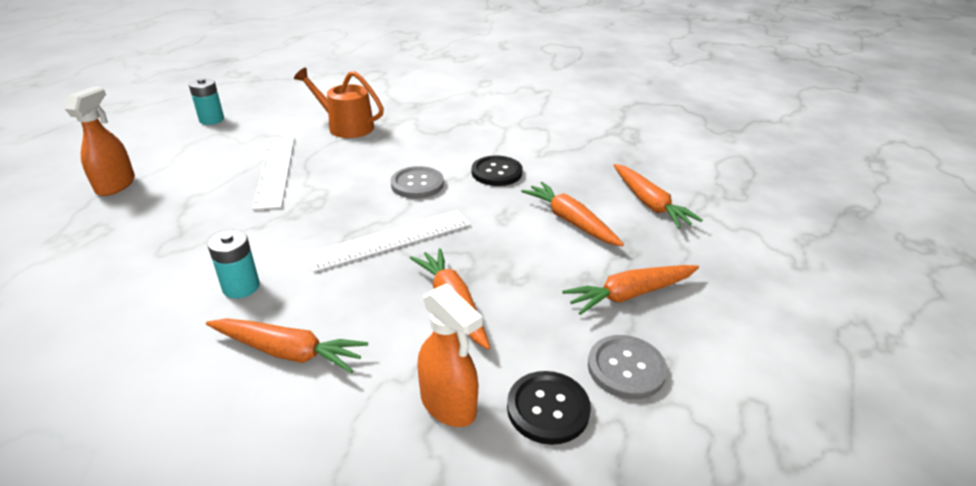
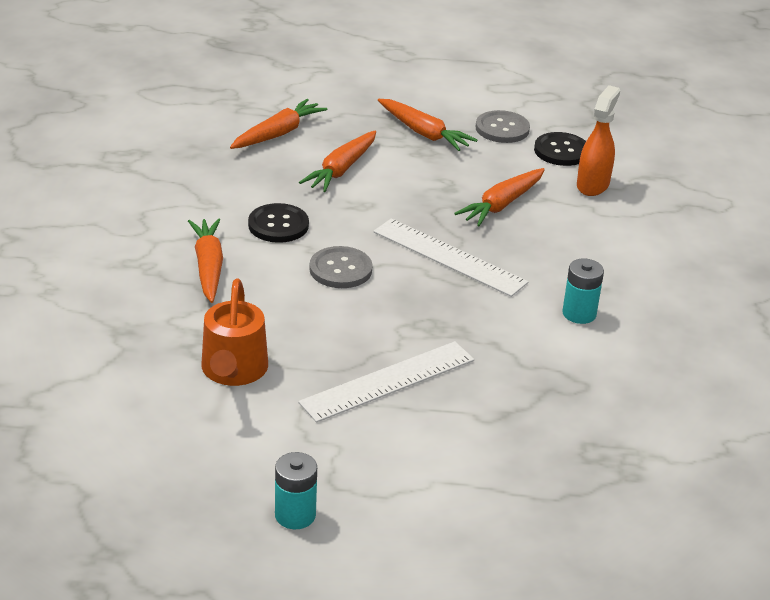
camera: 115 degrees left, 0 degrees up
orange spray bottle [65,86,135,196] -> none
orange carrot [206,318,368,373] -> orange carrot moved to [188,218,223,303]

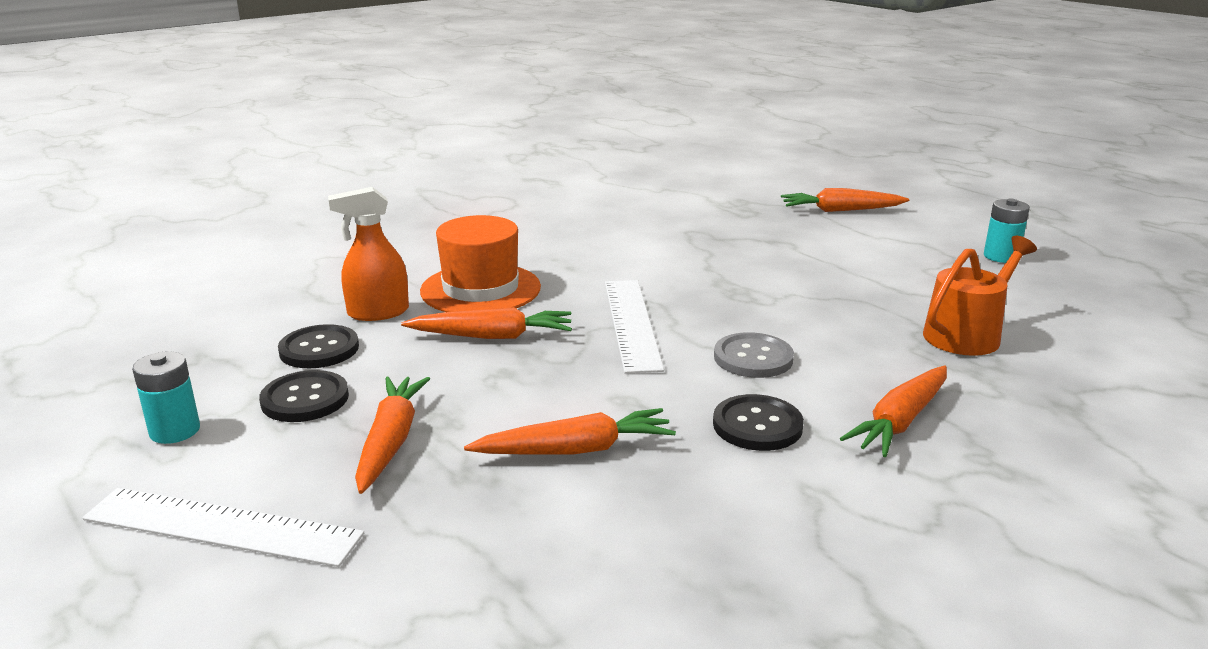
camera: 130 degrees left, 10 degrees down
orange carrot [230,99,328,149] -> orange carrot moved to [781,188,909,212]
white ruler [298,341,474,423] -> white ruler moved to [83,488,364,567]
grey button [476,110,530,143] -> black button [259,370,349,422]
turquoise battery [562,259,604,324] -> turquoise battery moved to [132,351,200,444]
none -> orange hat [420,215,541,312]

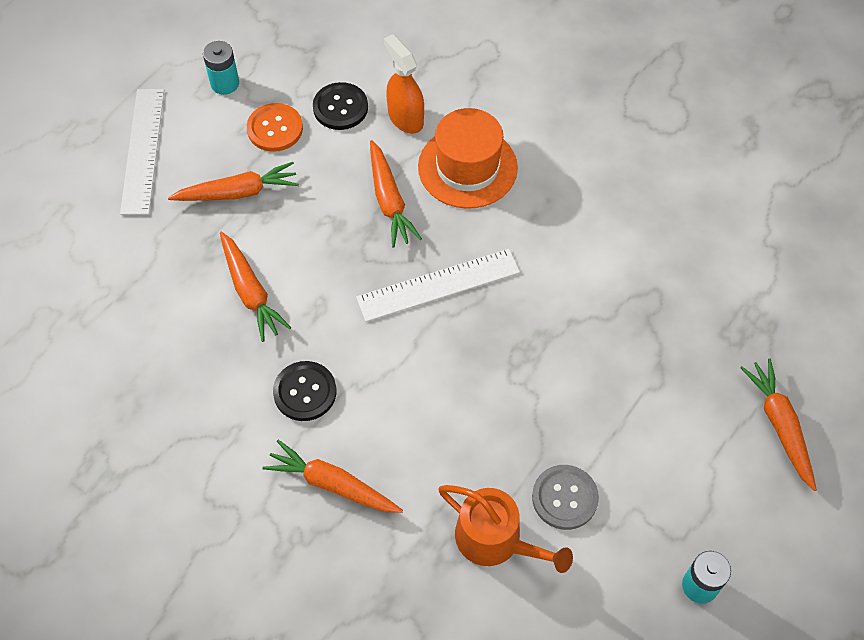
camera: 75 degrees right, 35 degrees up
black button [259,370,349,422] -> orange button [247,103,303,152]
grey button [714,332,794,378] -> grey button moved to [532,465,599,530]

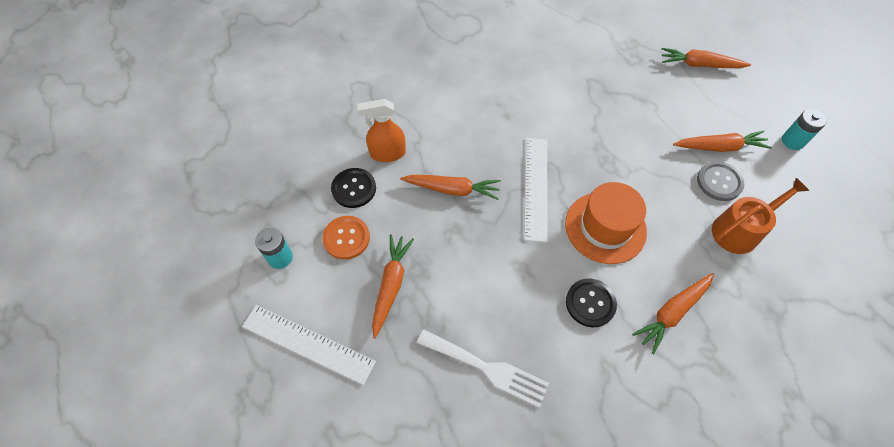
camera: 65 degrees left, 0 degrees up
orange carrot [220,232,291,342] -> orange carrot moved to [673,130,772,152]
orange hat [418,108,518,209] -> orange hat moved to [565,182,647,264]
none -> white fork [417,330,549,408]

